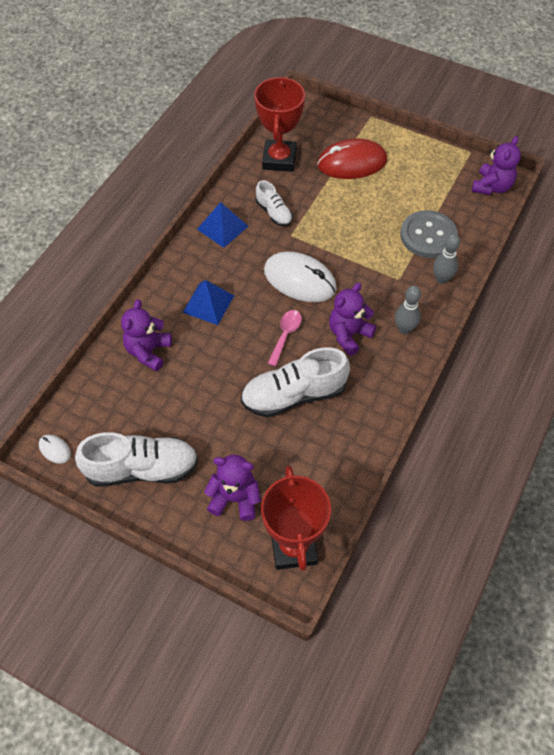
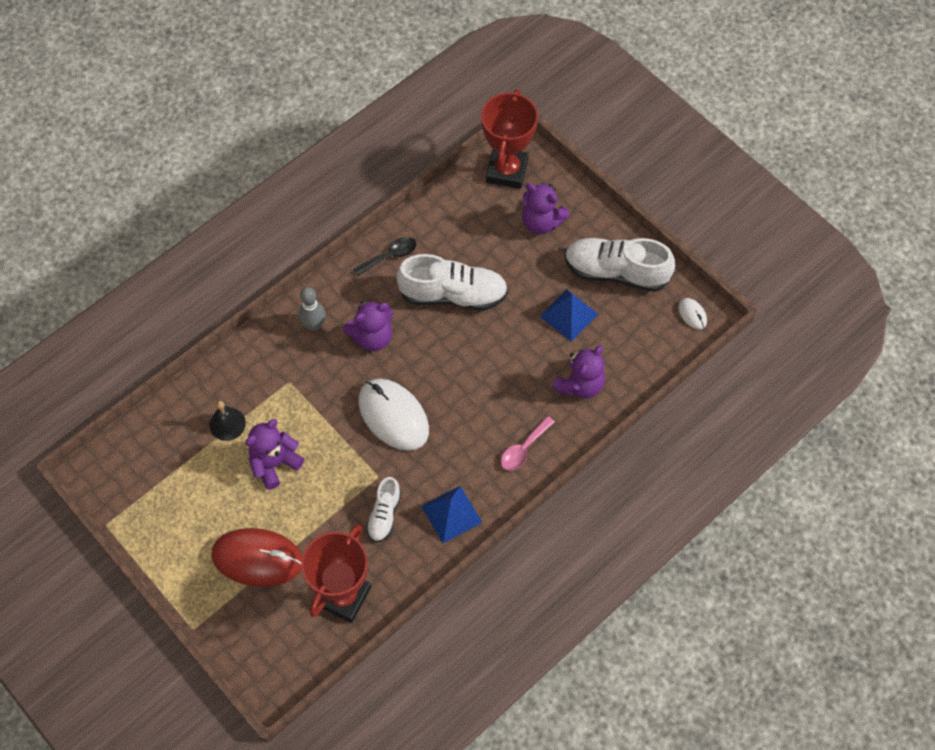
camera: 160 degrees left, 5 degrees up
blue pyramid [182,280,234,325] -> blue pyramid moved to [539,290,599,342]
white shoe [255,181,293,226] -> white shoe turned 150 degrees counterclockwise [366,477,401,542]
pink spoon [267,310,302,367] -> pink spoon moved to [501,416,555,471]
grey button [401,210,458,258] -> black bell [210,401,246,441]
grey bowling pin [433,234,460,284] -> none
purple teddy bear [472,136,521,195] -> purple teddy bear moved to [245,419,304,490]
none -> black spoon [353,237,417,276]

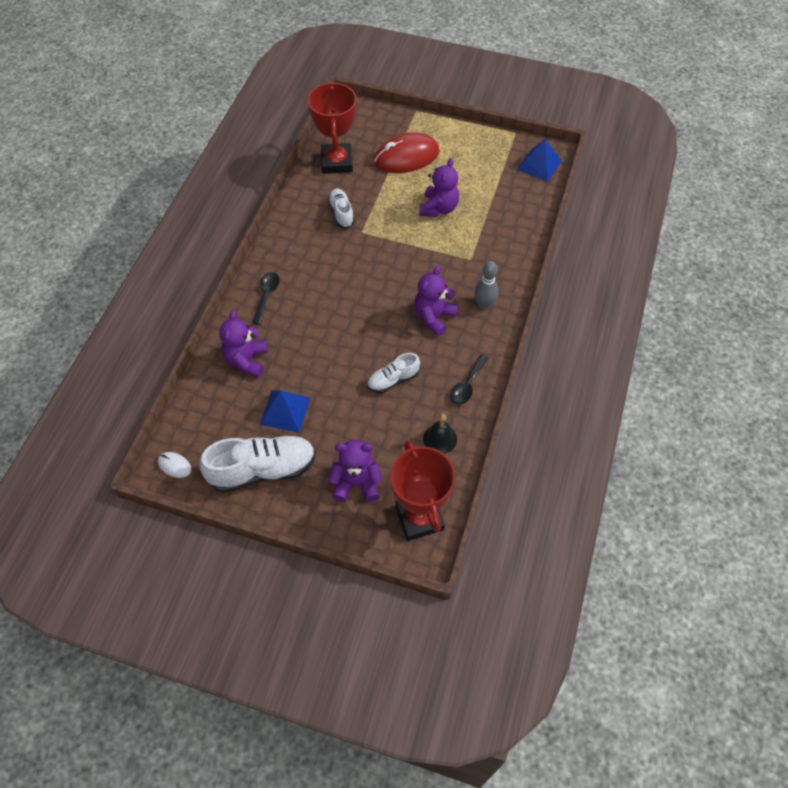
camera: 150 degrees right, 5 degrees down
black bell [210,401,246,441] -> black bell moved to [423,413,457,454]
white mouse [358,378,429,451] -> none
white shoe [396,254,508,311] -> white shoe [367,353,420,393], size x0.55
blue pyramid [421,486,482,543] -> blue pyramid moved to [517,139,562,182]
pink spoon [501,416,555,471] -> black spoon [253,272,280,325]

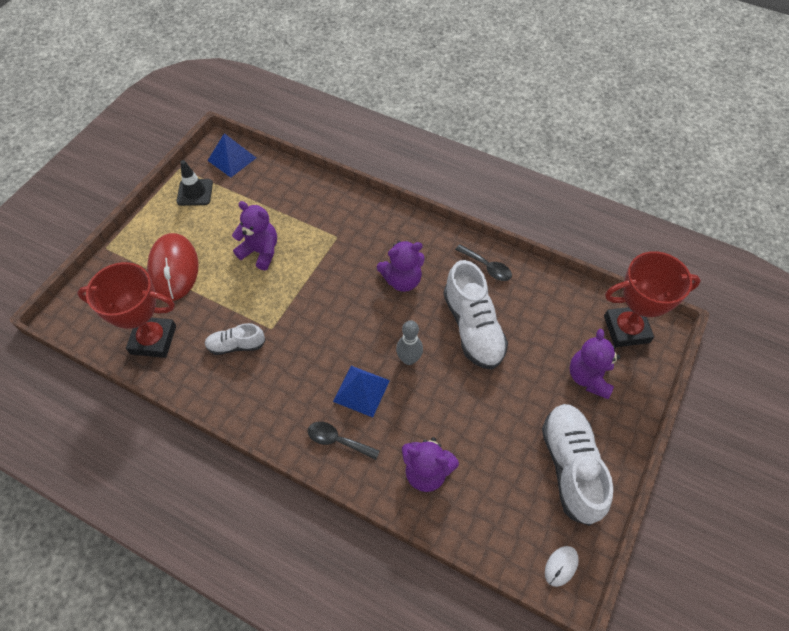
camera: 80 degrees left, 0 degrees up
blue pyramid [260,390,310,433] -> blue pyramid moved to [333,366,390,417]
white shoe [367,353,420,393] -> white shoe [443,260,508,369], size x1.83
purple teddy bear [414,265,459,336] -> purple teddy bear turned 60 degrees counterclockwise [377,241,425,292]
black bell [423,413,457,454] -> none
grey bowling pin [475,261,499,309] -> grey bowling pin moved to [396,320,423,365]
none -> black traffic cone [177,160,213,206]

